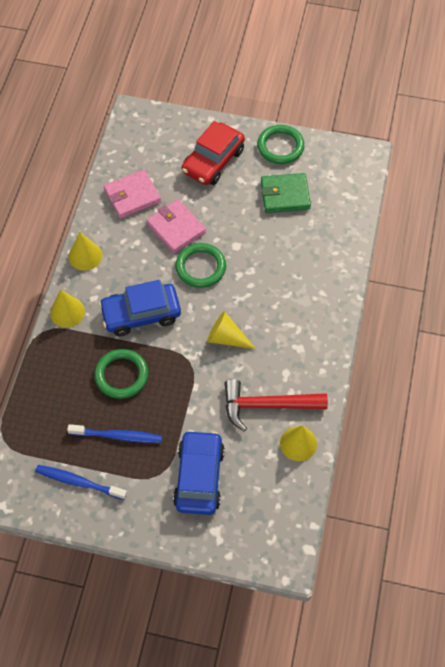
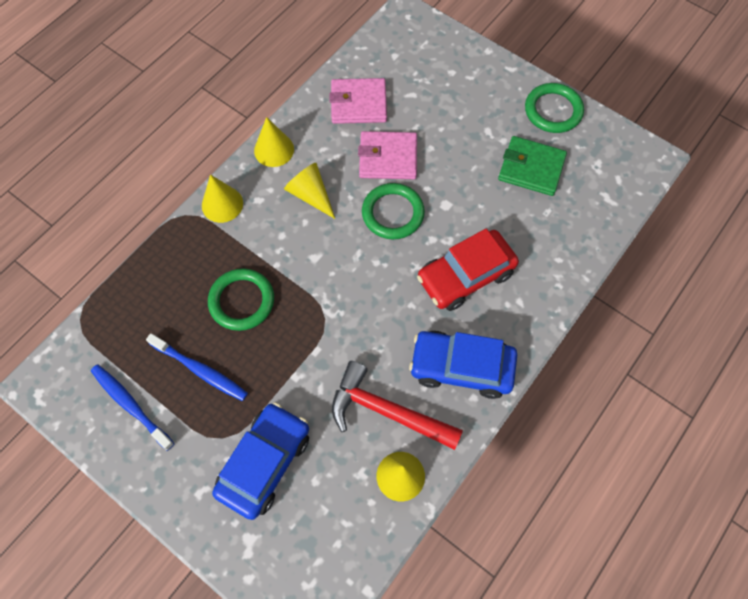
camera: 25 degrees right, 5 degrees up
blue car [99,280,181,336] -> blue car moved to [409,331,517,399]
pink wallet [146,199,206,254] -> pink wallet turned 75 degrees counterclockwise [358,131,417,179]
red car [182,121,245,185] -> red car moved to [417,229,519,311]
yellow cone [207,311,256,349] -> yellow cone moved to [284,163,335,219]

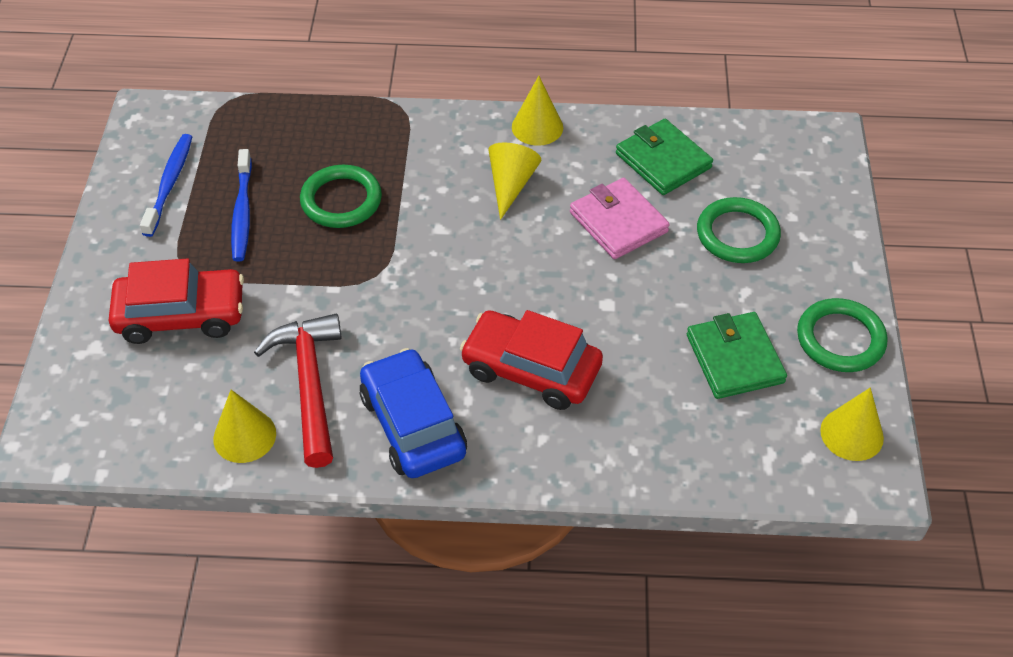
camera: 55 degrees right, 15 degrees down
yellow cone [202,174,243,223] -> yellow cone moved to [820,387,884,461]
blue car [212,402,309,520] -> red car [108,258,244,344]
pink wallet [329,78,387,124] -> green wallet [616,119,713,195]
green ring [362,183,425,240] -> green ring moved to [697,197,781,263]

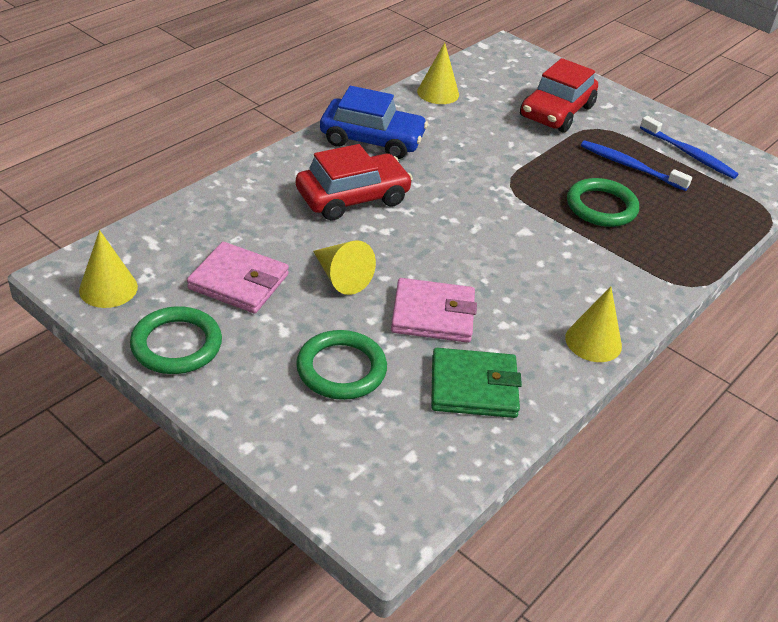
camera: 125 degrees right, 10 degrees down
red hammer [254,314,342,468] -> none
yellow cone [488,143,541,220] -> yellow cone moved to [313,240,376,295]
green wallet [687,312,787,399] -> pink wallet [187,242,289,314]

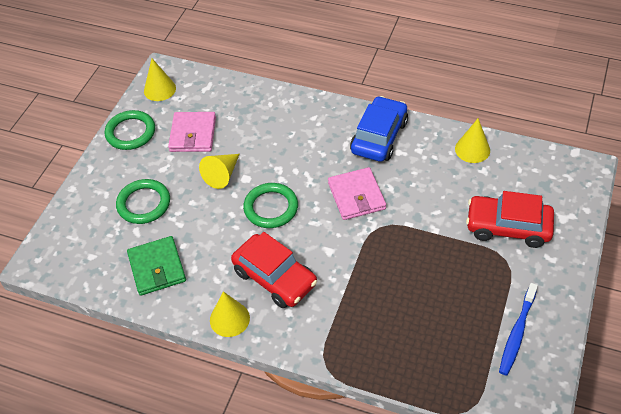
camera: 75 degrees right, 10 degrees up
red car [296,144,413,221] -> red car moved to [231,232,317,308]
blue car [320,86,428,159] -> blue car turned 150 degrees counterclockwise [350,96,408,162]
pink wallet [391,278,477,343] -> pink wallet moved to [328,167,386,220]
green ring [567,178,639,227] -> green ring moved to [243,183,298,228]
blue toothbrush [581,140,692,191] -> none

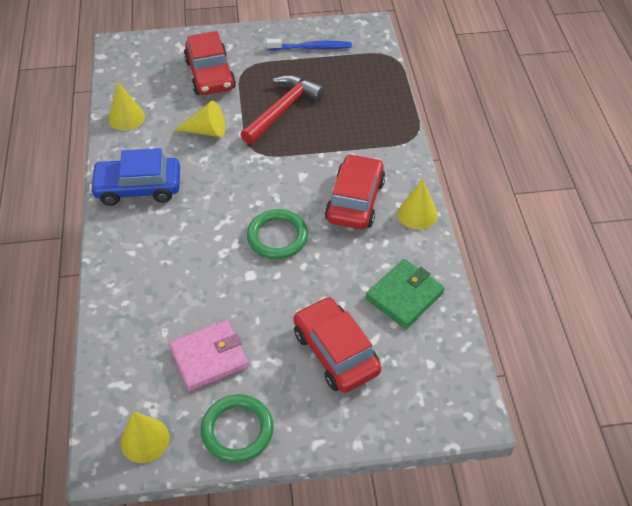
camera: 120 degrees left, 0 degrees up
green ring [116,179,170,224] -> red car [294,297,381,393]
yellow cone [199,154,239,189] -> yellow cone moved to [174,101,225,137]
pink wallet [328,167,386,220] -> none
none -> red hammer [240,75,325,145]

